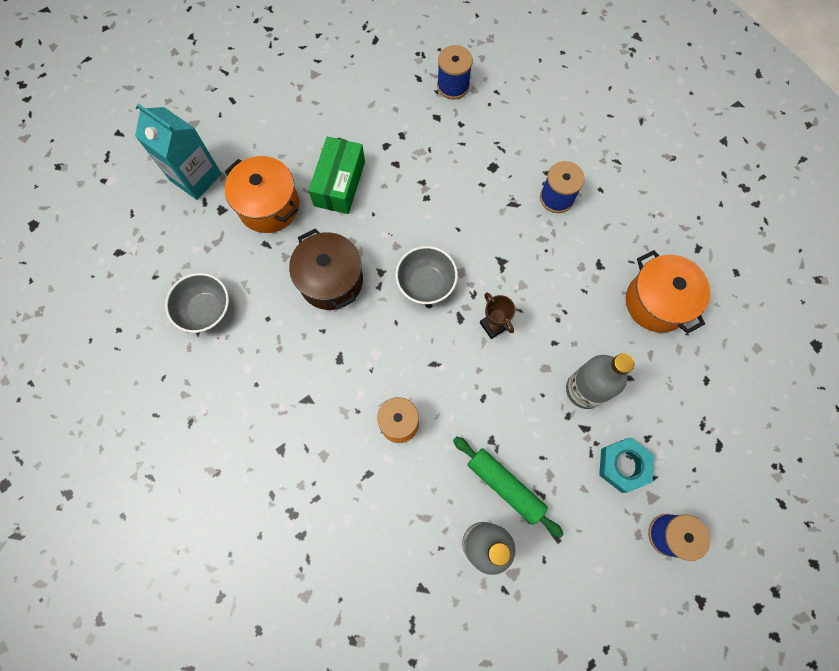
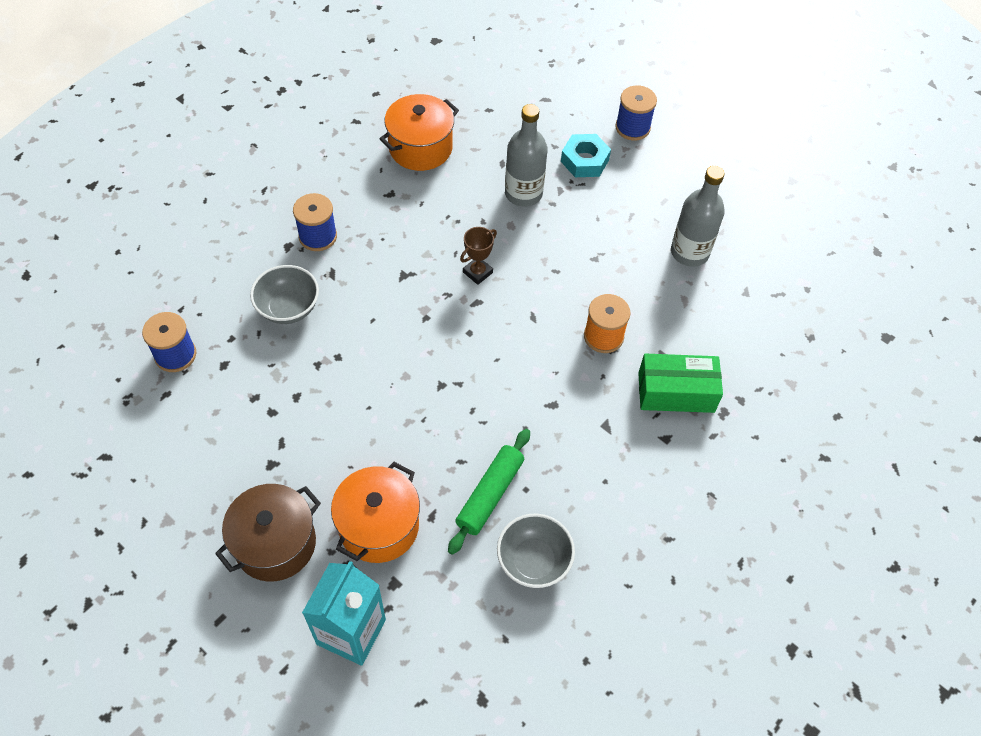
camera: 105 degrees left, 15 degrees down
brown pot [289,228,363,310] -> brown pot moved to [215,484,321,582]
green box [308,136,365,214] -> green box moved to [638,354,723,413]
grey bowl [395,246,458,304] -> grey bowl moved to [250,265,319,324]
green rolling pin [453,436,563,538] -> green rolling pin moved to [448,429,530,555]

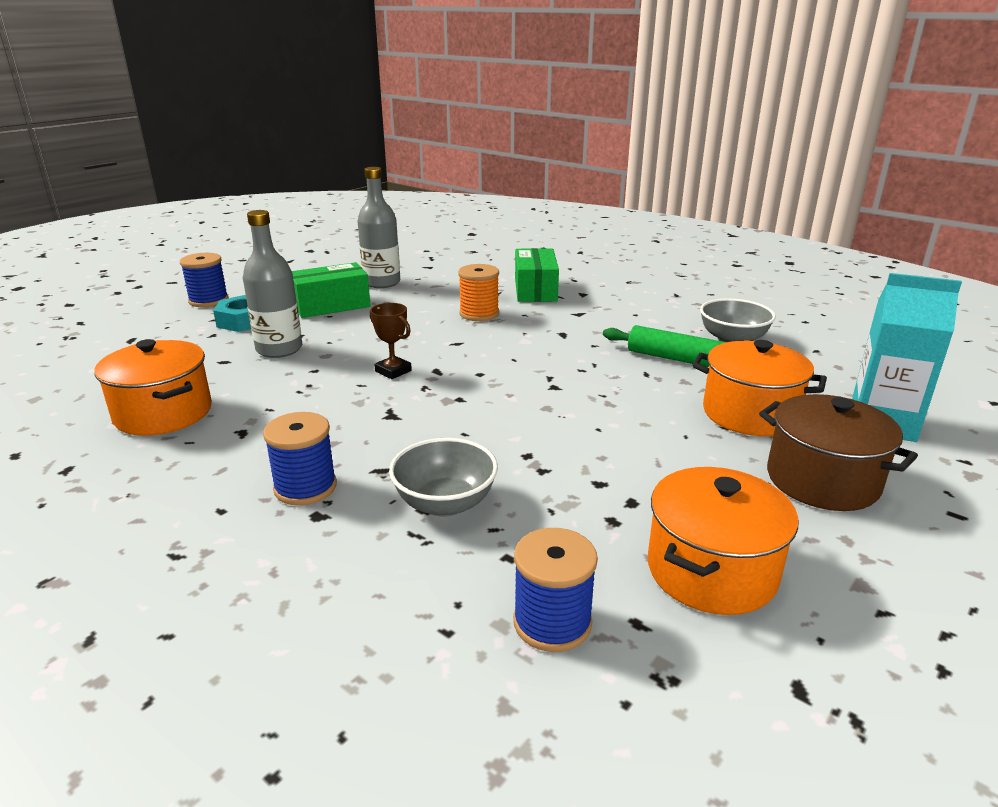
camera: 90 degrees left, 30 degrees down
none -> green box [292,262,371,318]
none -> orange pot [648,467,798,615]

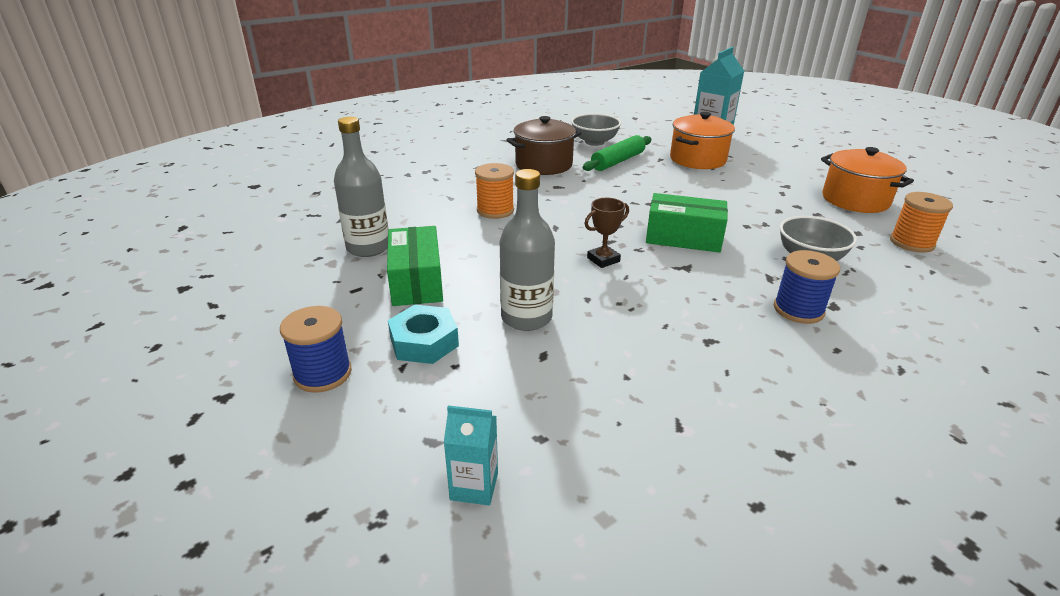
camera: 75 degrees left, 5 degrees up
orange pot [95,339,212,436] -> none
blue spool [513,528,598,652] -> orange spool [890,192,953,253]
green box [515,248,559,302] -> green box moved to [646,193,728,253]
brown pot [759,394,918,511] -> brown pot moved to [506,116,582,175]
none -> turquoise carton [444,405,498,505]

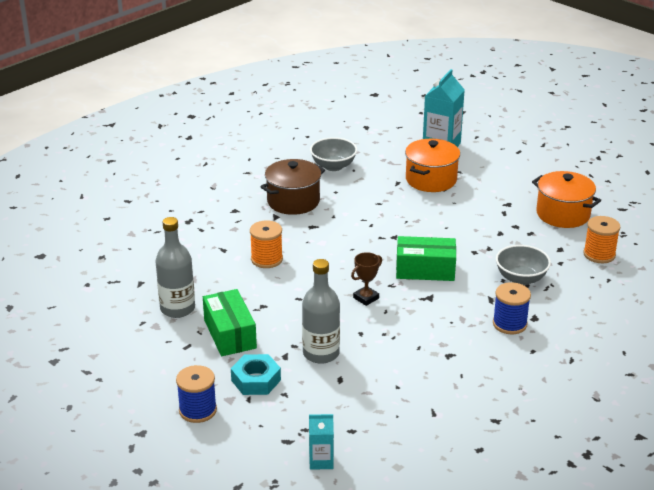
camera: 10 degrees left, 0 degrees up
green rolling pin [583,135,651,171] -> none

